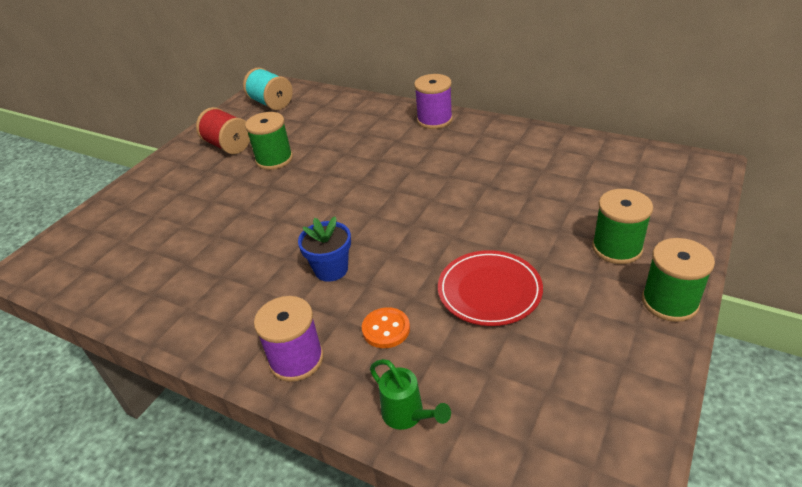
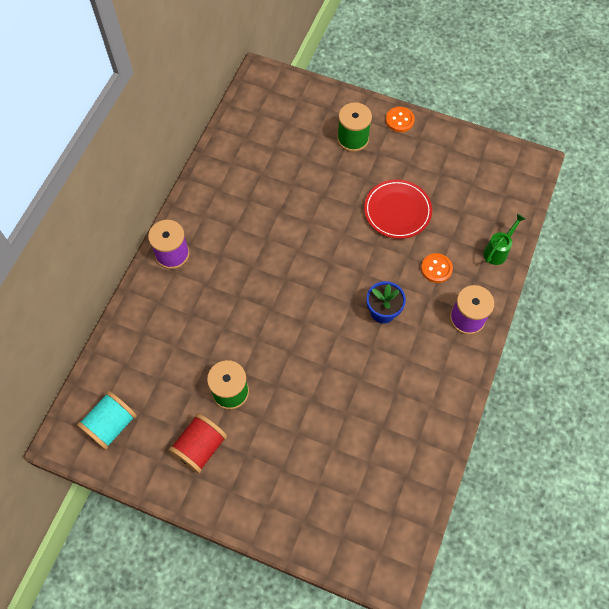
camera: 100 degrees left, 25 degrees up
green spool [642,238,715,322] -> orange button [386,107,415,132]

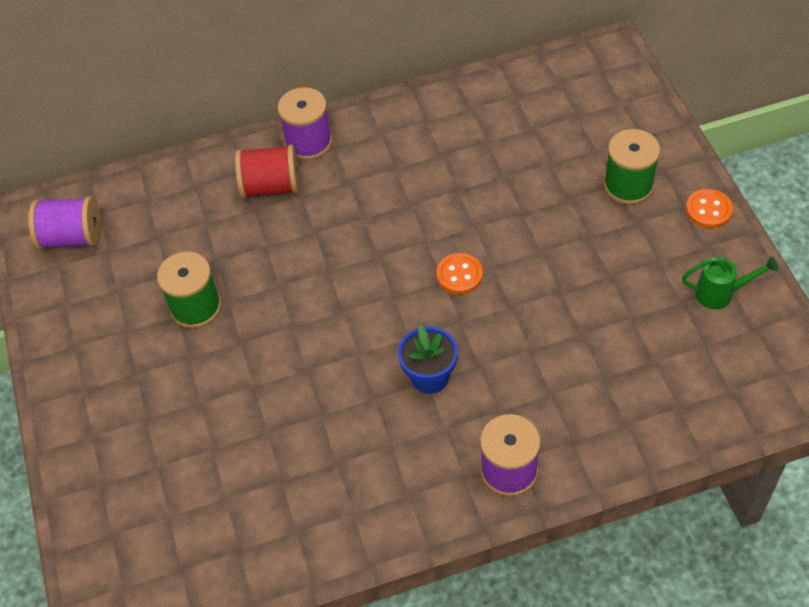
camera: 55 degrees right, 10 degrees down
turquoise spool [77,391,137,450] -> purple spool [28,196,102,250]
red spool [169,413,227,473] -> red spool moved to [235,144,299,199]
red plate [364,179,432,239] -> none
orange button [421,253,453,283] -> orange button moved to [436,253,483,295]
green watering can [483,214,525,265] -> green watering can moved to [682,256,779,309]

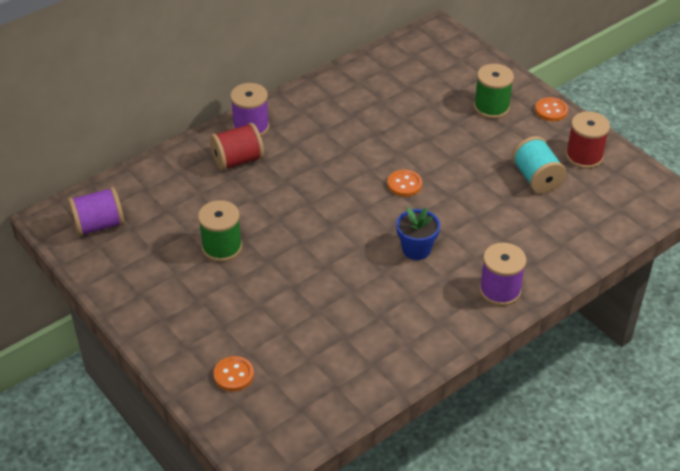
camera: 25 degrees left, 10 degrees down
green watering can [682,256,779,309] -> red spool [566,111,610,169]
none -> orange button [214,356,254,391]
none -> turquoise spool [512,136,566,194]

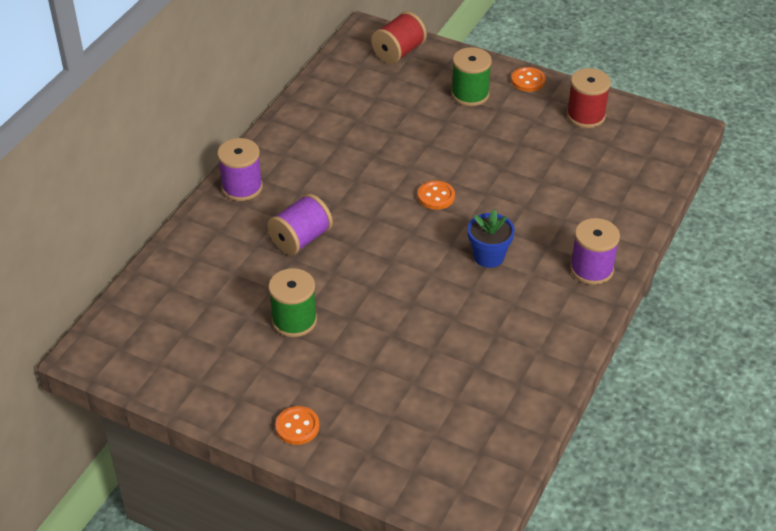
camera: 25 degrees left, 0 degrees up
purple spool [68,187,124,237] -> purple spool moved to [267,193,333,255]
red spool [210,123,264,171] -> red spool moved to [371,11,427,64]
orange button [214,356,254,391] -> orange button moved to [275,406,319,445]
turquoise spool [512,136,566,194] -> none

